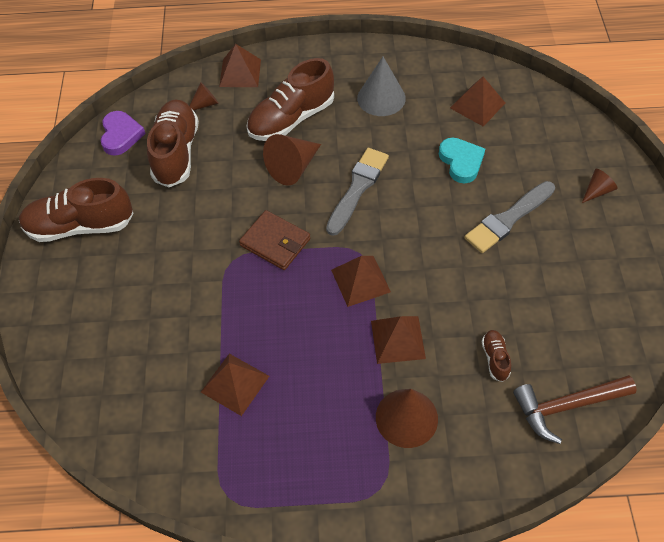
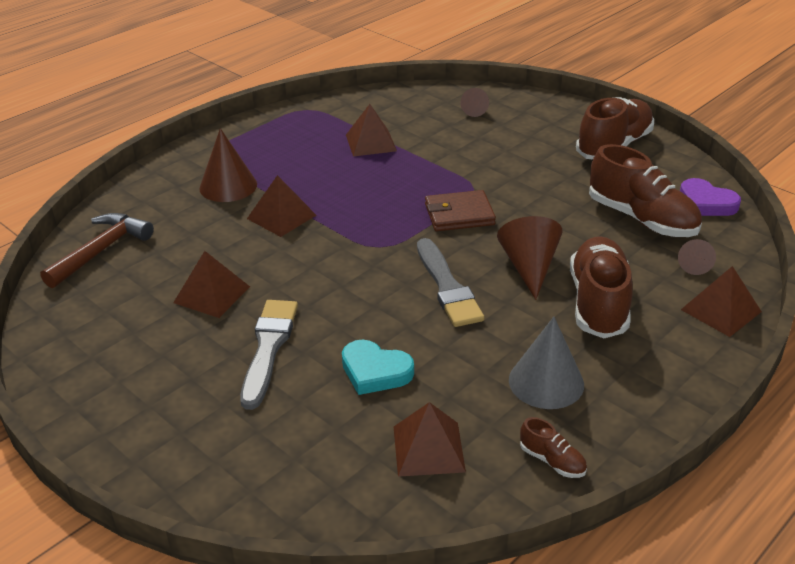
camera: 135 degrees right, 20 degrees down
brown pyramid [331,256,391,307] -> brown pyramid moved to [173,251,250,318]
brown shoe [482,330,511,382] -> brown shoe moved to [520,417,587,478]
brown cone [582,169,618,203] -> brown cone moved to [461,88,489,117]

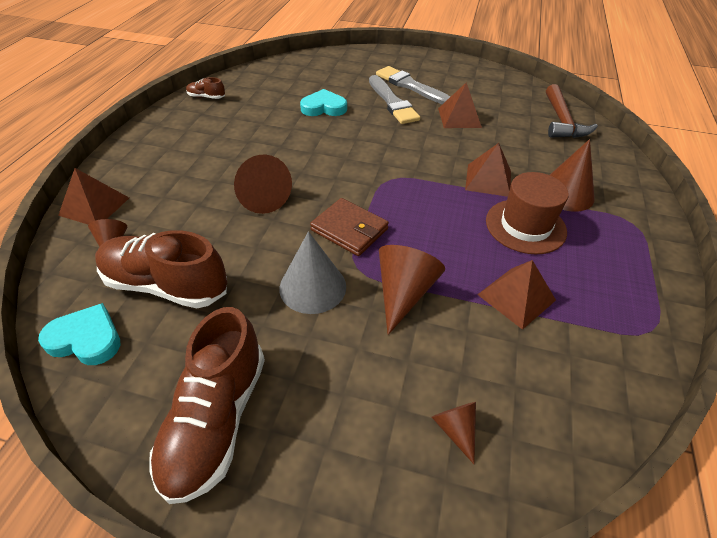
camera: 150 degrees right, 10 degrees up
brown pyramid [394,402,466,477] -> none
grey brush [417,238,485,327] -> grey brush moved to [376,66,450,104]
brown wallet [425,190,496,231] -> brown wallet turned 75 degrees clockwise [310,198,389,256]
grey cone [509,316,584,409] -> grey cone moved to [279,231,346,314]
brown shoe [570,236,633,338] -> none
purple heart [680,178,741,216] -> turquoise heart [38,303,120,365]
none -> brown cone [379,245,445,335]
none -> brown hat [486,172,569,254]

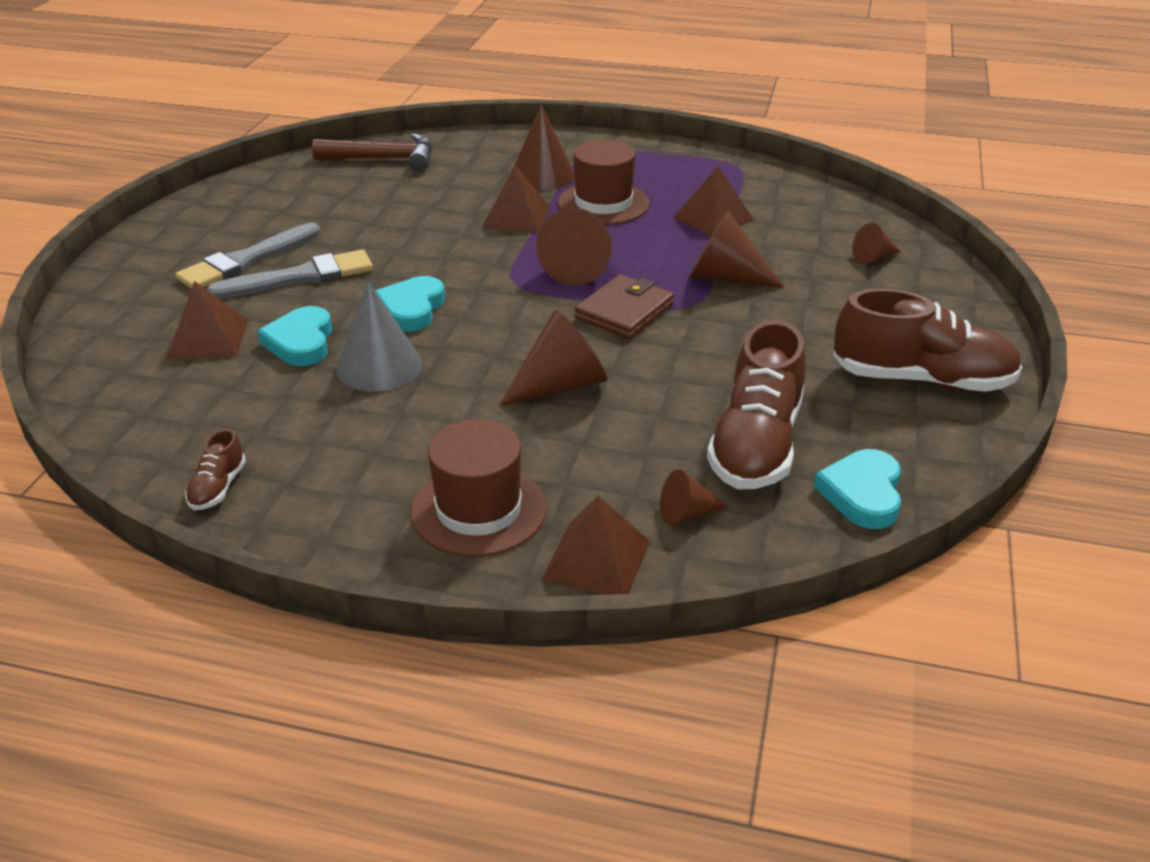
camera: 90 degrees left, 10 degrees down
grey cone [279,231,346,314] -> grey cone moved to [336,282,422,392]
brown pyramid [438,82,482,128] -> brown pyramid moved to [167,281,248,359]
none -> turquoise heart [375,276,445,332]
none -> brown hat [411,419,547,557]
none -> brown cone [536,208,612,286]

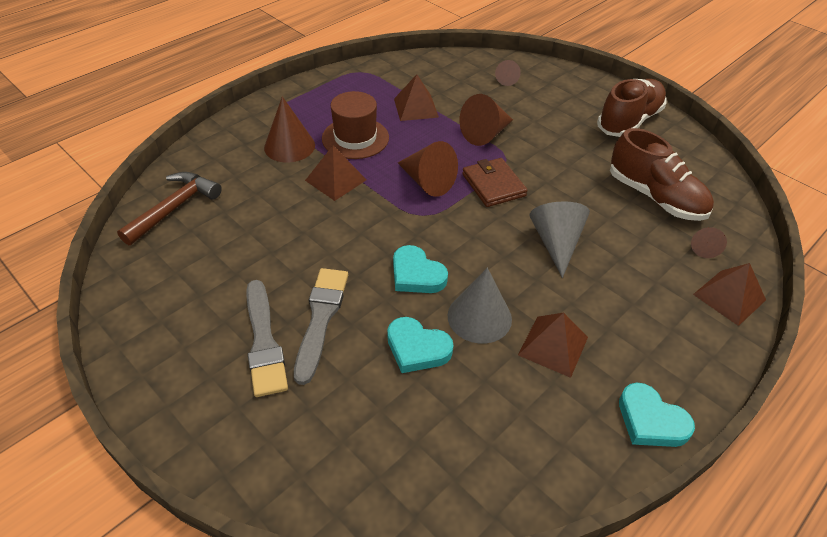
camera: 60 degrees left, 10 degrees up
brown pyramid [167,281,248,359] -> brown pyramid moved to [518,312,588,378]
brown shoe [185,429,246,510] -> none
brown hat [411,419,547,557] -> none
brown cone [499,310,607,406] -> grey cone [529,201,590,278]
turquoise heart [814,449,901,529] -> turquoise heart moved to [619,383,695,447]

